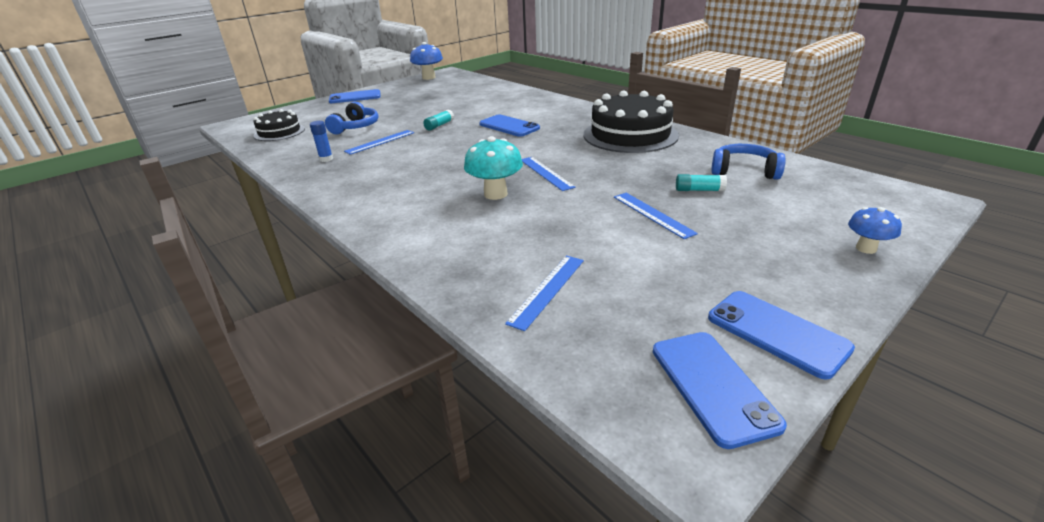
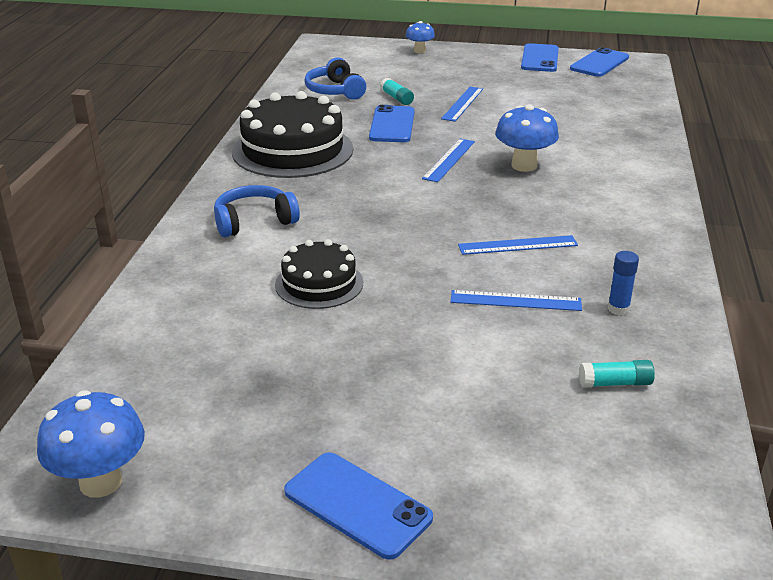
camera: 130 degrees left, 0 degrees up
black cake [254,109,305,141] -> black cake moved to [275,239,363,309]
blue headphones [325,102,378,134] -> blue headphones moved to [214,185,300,238]
turquoise glue stick [423,109,454,131] -> turquoise glue stick moved to [579,360,655,388]
turquoise mushroom [464,136,523,200] -> blue mushroom [495,104,559,172]
blue phone [479,114,540,137] -> blue phone moved to [369,105,414,142]
blue ruler [505,256,584,331] -> blue ruler moved to [458,235,578,255]

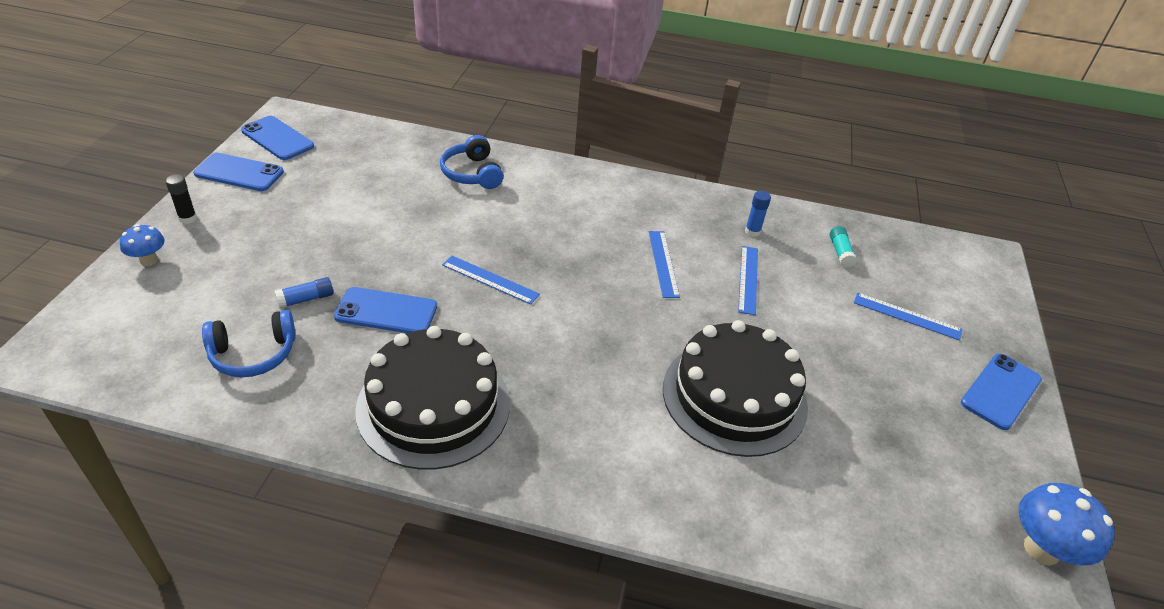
camera: 90 degrees left, 10 degrees up
blue headphones [214,185,300,238] -> blue headphones moved to [440,135,504,189]
black cake [275,239,363,309] -> black cake [663,320,808,457], size x1.75
turquoise glue stick [380,78,414,105] -> blue glue stick [274,277,334,309]
blue ruler [441,87,483,122] -> blue ruler moved to [854,293,962,341]
blue mushroom [495,104,559,172] -> none
none -> black glue stick [165,174,197,224]

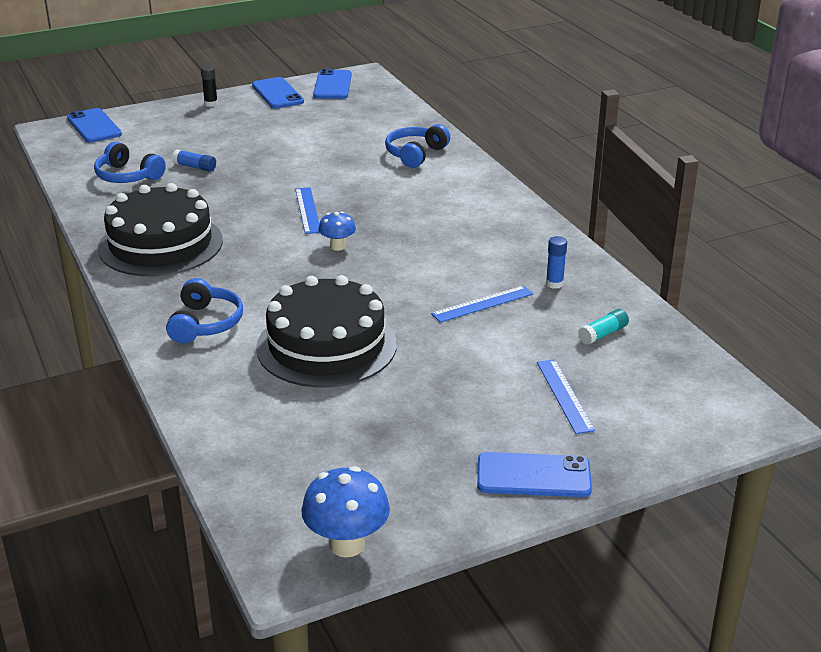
camera: 55 degrees right, 10 degrees down
blue mushroom [120,224,165,266] -> blue mushroom moved to [318,211,356,251]
blue phone [334,287,437,333] -> blue phone moved to [67,108,122,143]
blue ruler [649,231,680,298] -> none
none -> blue headphones [166,278,243,344]

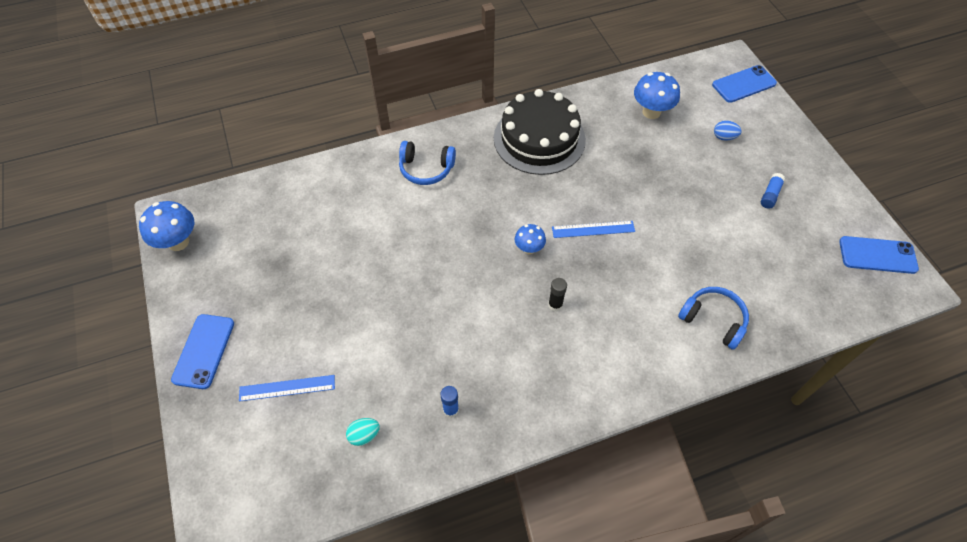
camera: 95 degrees right, 25 degrees up
blue headphones [94,142,166,183] -> blue mushroom [634,72,680,119]
blue glue stick [172,149,216,172] -> blue glue stick moved to [761,173,785,209]
black glue stick [201,65,218,107] -> black glue stick moved to [548,278,567,311]
blue phone [252,77,304,108] -> none
black cake [256,275,397,387] -> none
blue ruler [431,285,533,323] -> none
turquoise glue stick [578,309,629,345] -> turquoise egg [346,418,380,446]
none -> blue egg [714,120,742,141]

